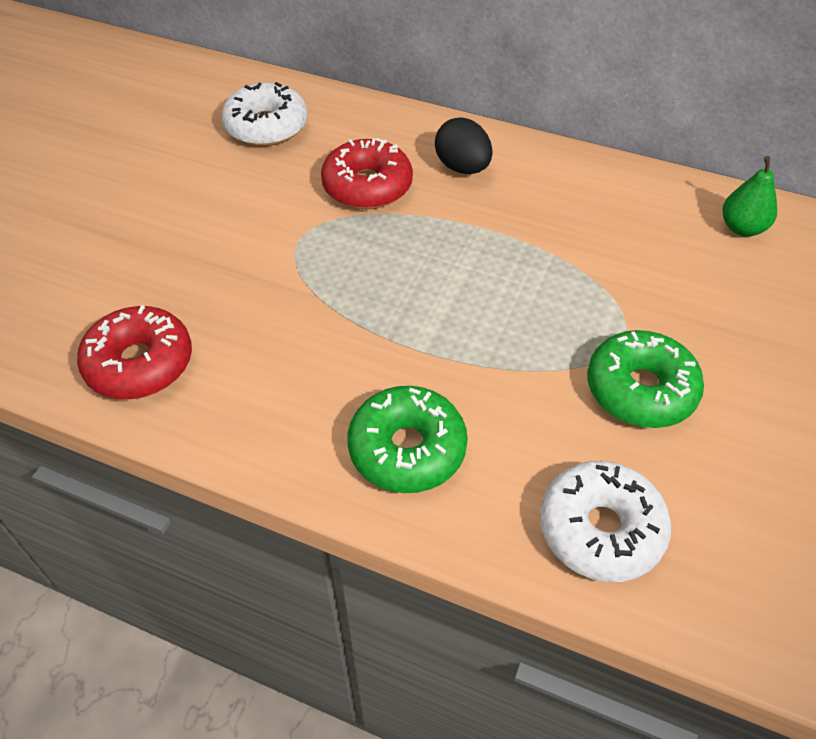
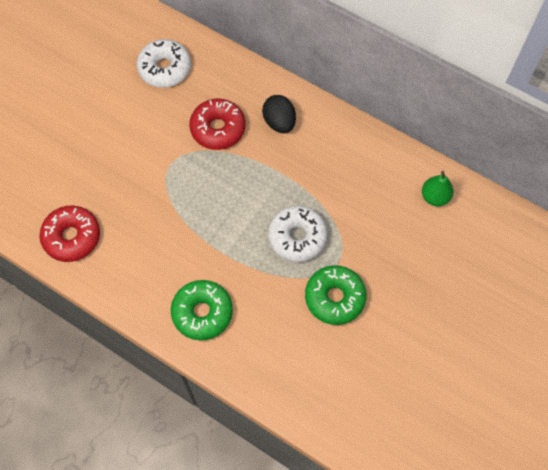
camera: 10 degrees right, 15 degrees up
white donut [540,461,671,582] -> white donut moved to [268,206,328,262]

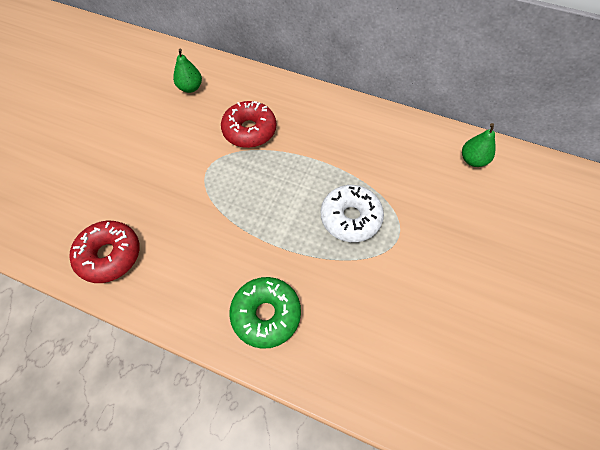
camera: 10 degrees left, 5 degrees down
white donut [137,39,191,88] -> green pear [173,49,202,93]
black egg [262,95,296,133] -> none
green donut [305,265,367,325] -> none

